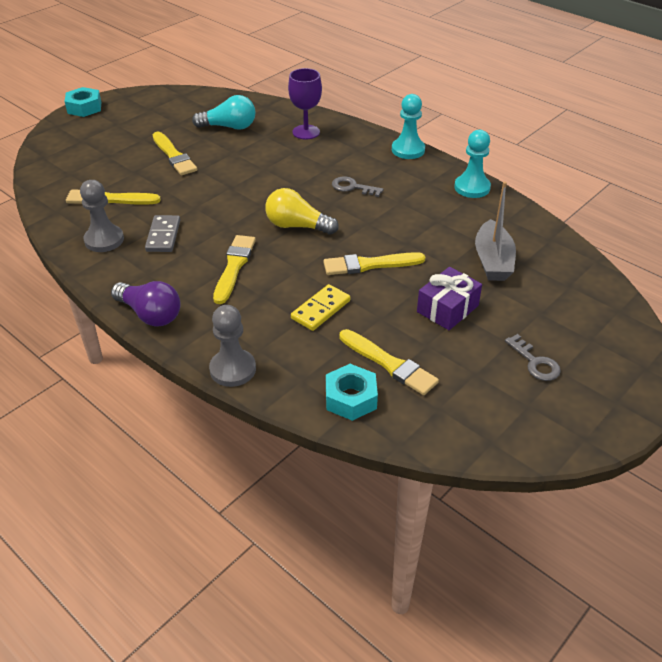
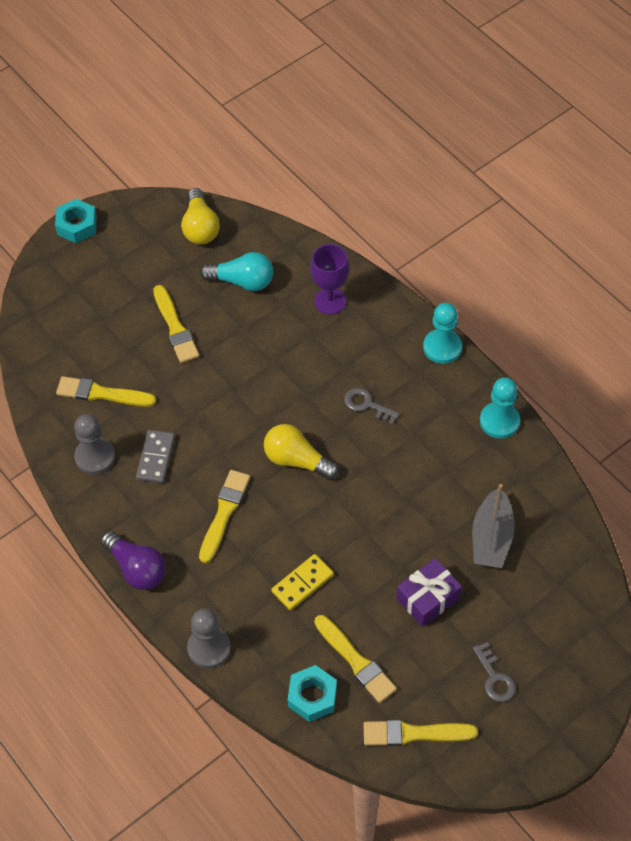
camera: 10 degrees right, 15 degrees up
yellow brush [323,252,426,275] -> yellow brush moved to [363,720,478,746]
none -> yellow light bulb [181,188,220,245]

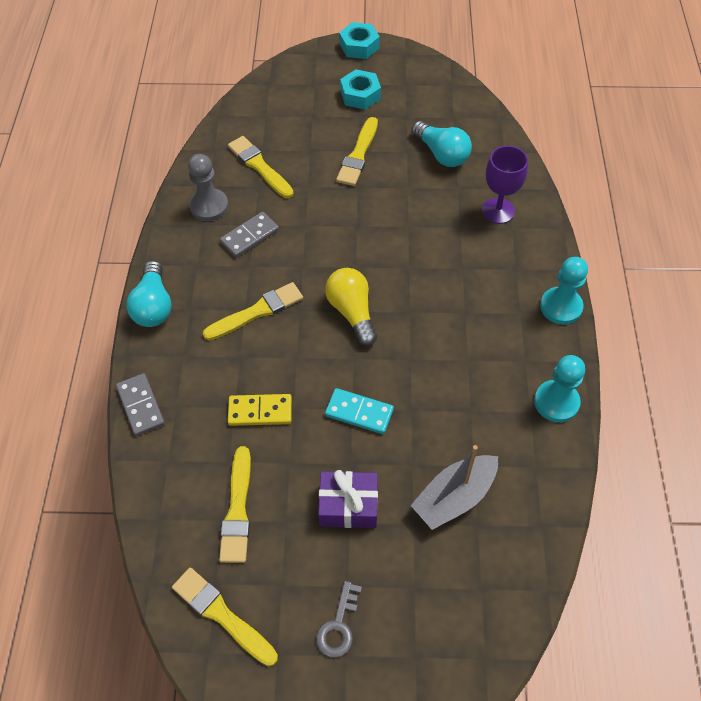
camera: 40 degrees right, 0 degrees up
purple light bulb [100,531,166,590] -> turquoise light bulb [126,261,172,327]
yellow light bulb [181,188,220,245] -> none
grey pawn [187,609,231,669] -> grey domino [116,373,165,436]
turquoise nut [288,665,337,722] -> turquoise nut moved to [340,69,381,110]
grey key [344,388,400,425] -> none
none -> turquoise domino [325,388,394,434]

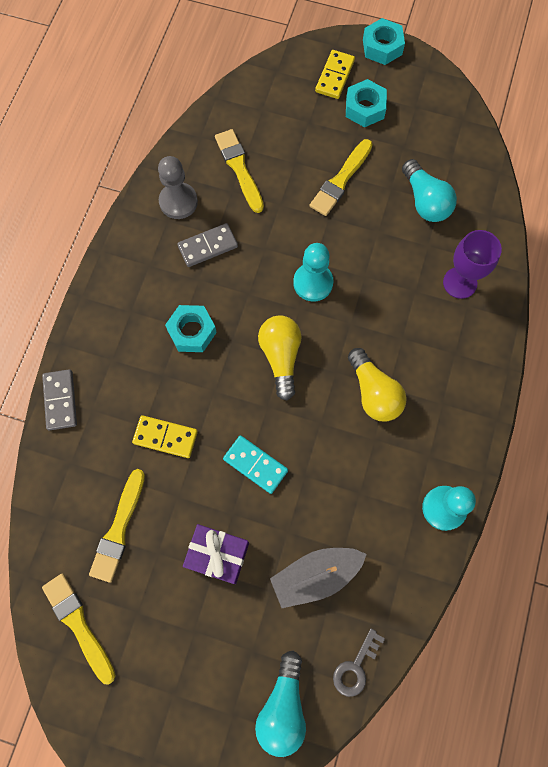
camera: 15 degrees right, 15 degrees up
turquoise light bulb [126,261,172,327] -> turquoise light bulb moved to [255,651,306,757]
yellow brush [203,282,303,341] -> turquoise nut [165,305,217,352]
grey key [316,581,362,658] -> grey key moved to [333,628,385,697]
turquoise pawn [540,257,588,325] -> turquoise pawn moved to [293,243,334,302]
none -> yellow domino [315,50,355,99]
none -> yellow light bulb [348,348,406,422]

